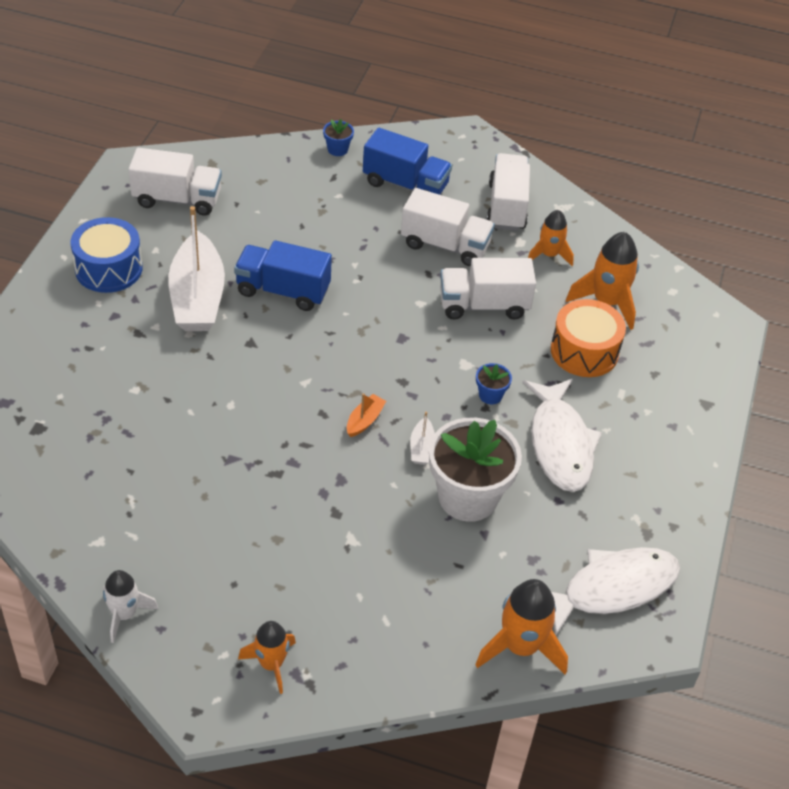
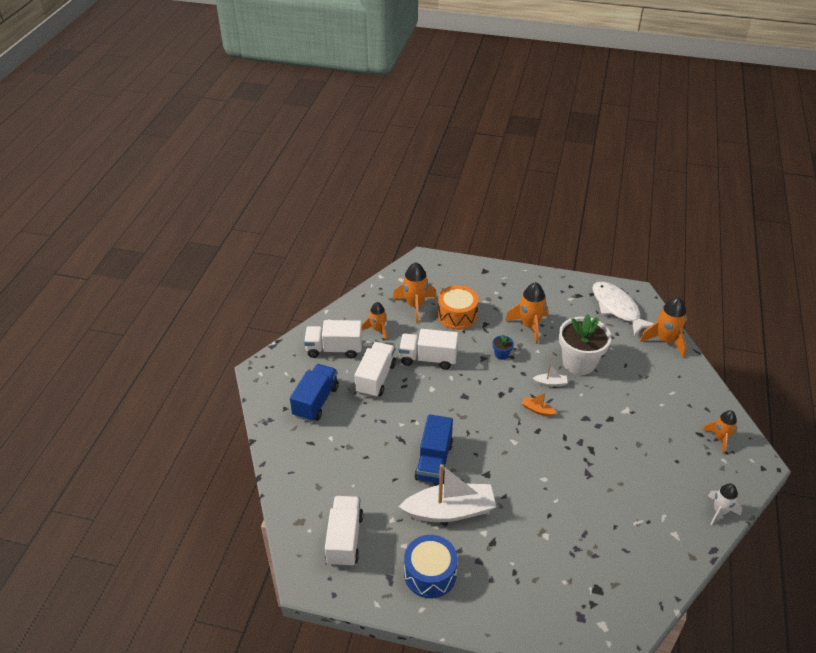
camera: 90 degrees left, 5 degrees down
blue flower pot [323,119,354,156] -> none
white truck [440,258,536,320] -> white truck turned 105 degrees clockwise [399,329,458,370]
white fish [522,379,602,492] -> orange rocket [505,282,548,344]

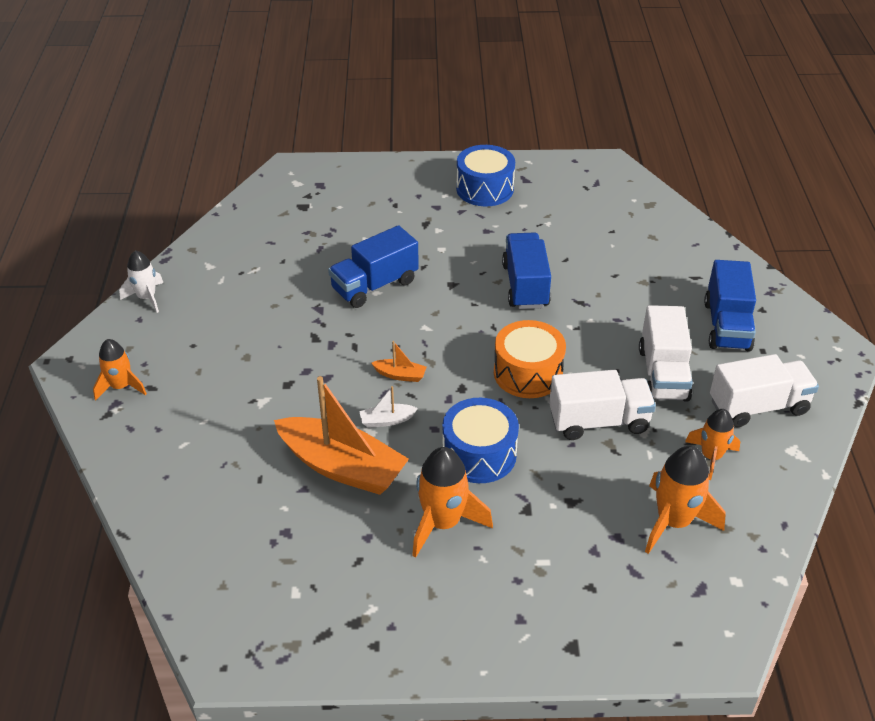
camera: 165 degrees right, 0 degrees up
white truck [325,496,363,567] -> none
white boat [399,464,496,522] -> none
orange drum [438,285,479,330] -> orange drum moved to [494,320,566,398]
blue flower pot [492,334,514,360] -> blue drum [442,398,519,483]
white flower pot [559,314,611,375] -> orange boat [274,376,409,495]
white fish [592,281,654,336] -> none
orange rocket [639,297,687,357] -> none
none -> blue truck [328,225,419,308]

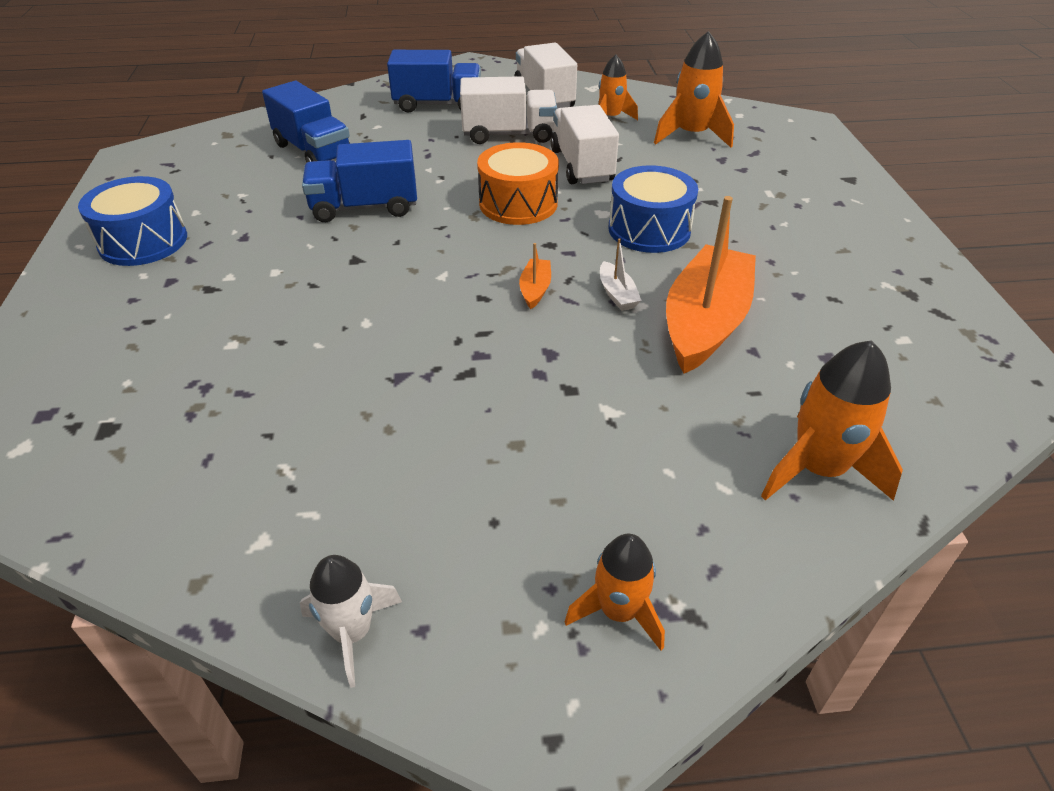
camera: 95 degrees left, 0 degrees up
blue truck [328,225,419,308] -> blue truck moved to [262,81,350,163]
orange rocket [412,447,493,558] -> orange rocket moved to [761,340,903,501]

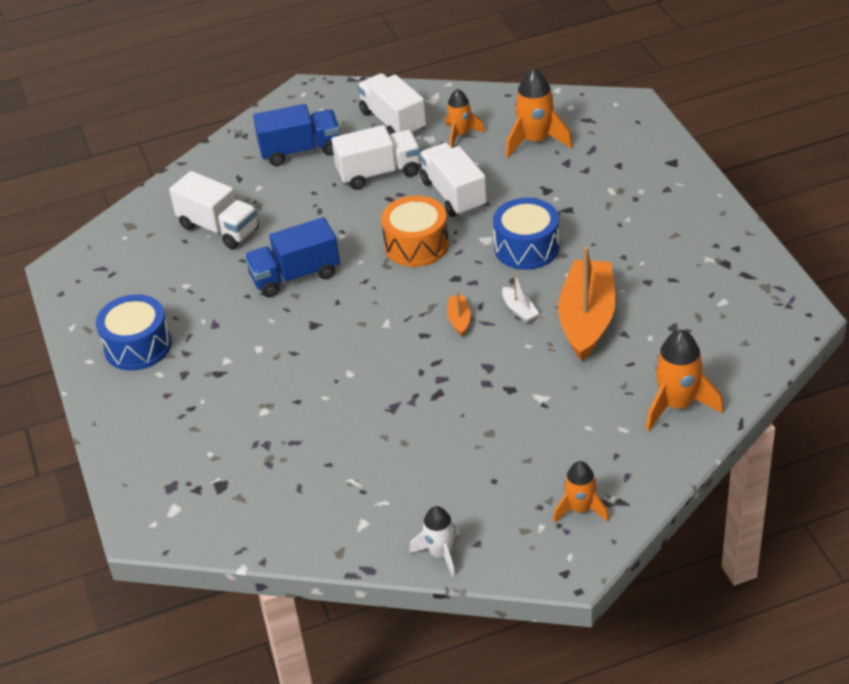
camera: 10 degrees left, 0 degrees up
blue truck [262,81,350,163] -> white truck [169,171,259,249]

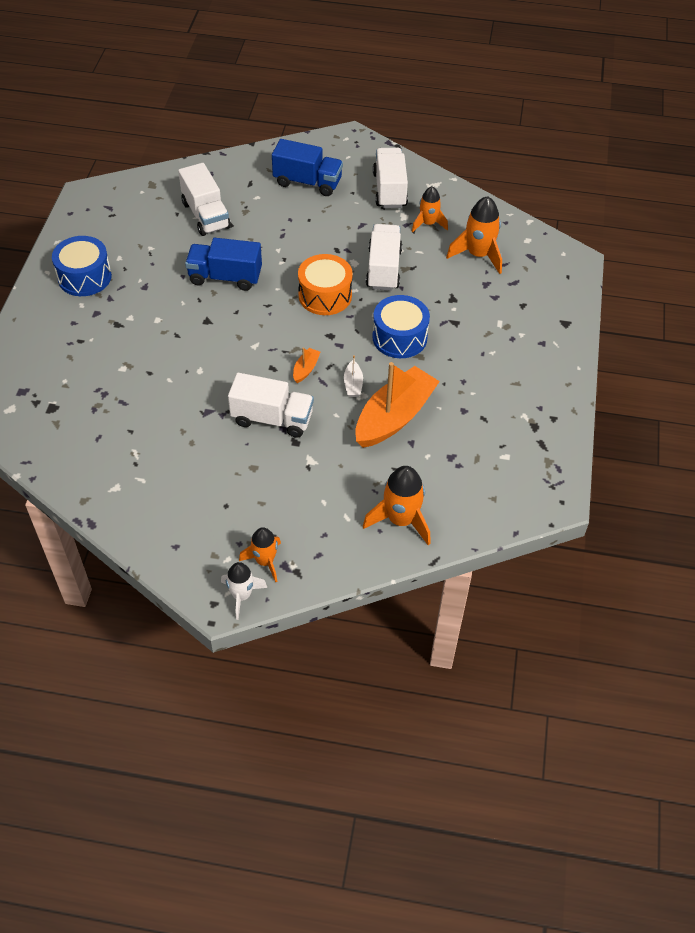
camera: 25 degrees right, 10 degrees up
white truck [332,125,421,190] -> white truck moved to [228,373,314,438]
white rocket [409,506,460,577] -> white rocket moved to [221,562,267,620]

